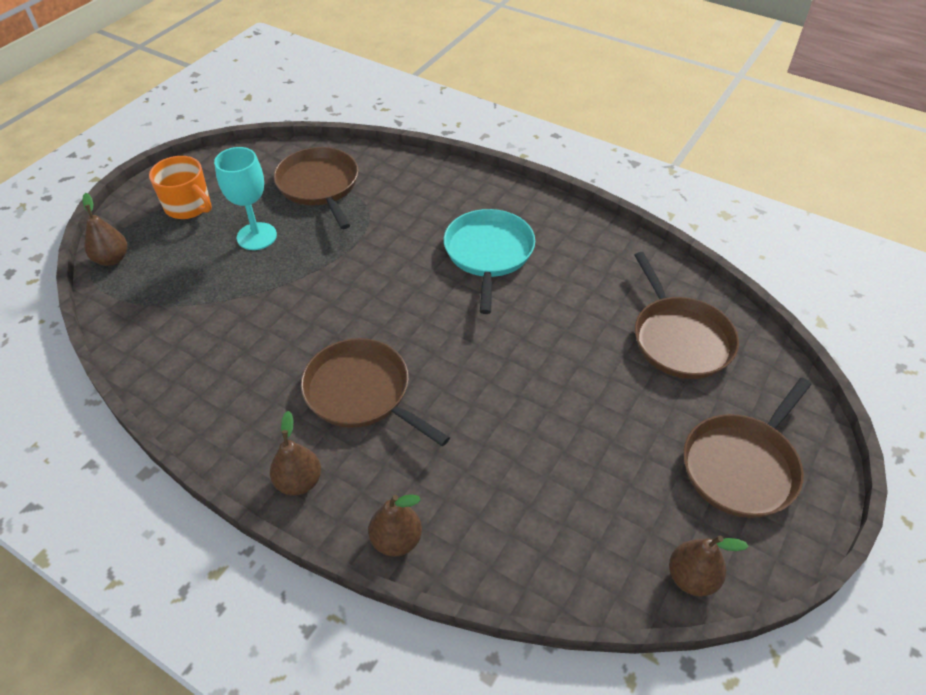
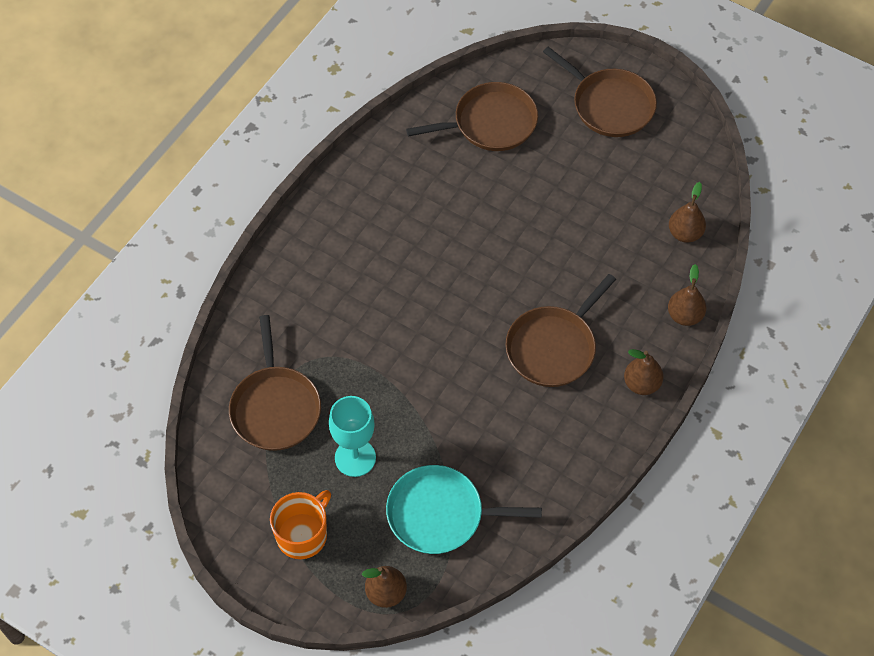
camera: 90 degrees left, 10 degrees up
brown pan [274,147,358,229] -> brown pan turned 75 degrees counterclockwise [229,315,321,451]
turquoise pan [444,209,535,314] -> turquoise pan moved to [386,465,542,554]
brown pear [669,536,749,596] -> brown pear moved to [669,182,706,243]

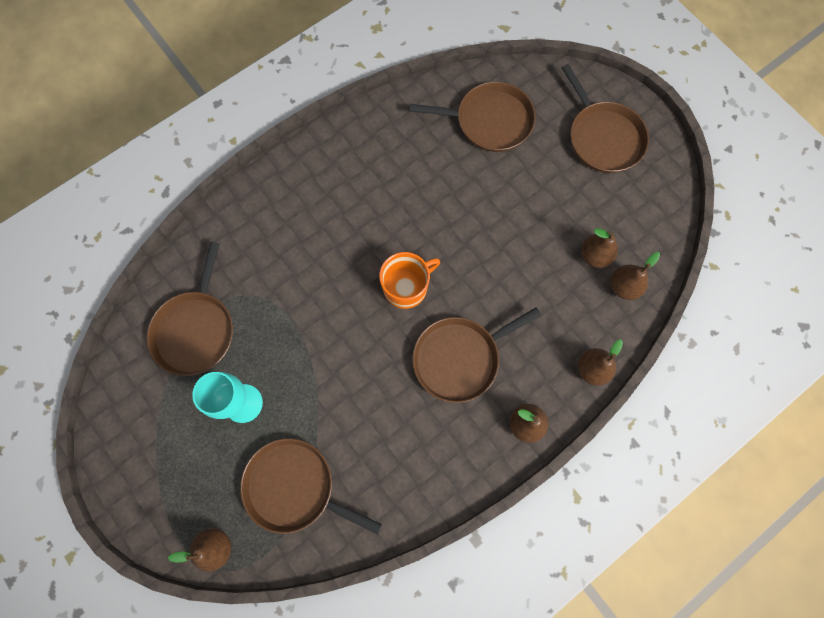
camera: 20 degrees right, 15 degrees up
orange mug [270,490,331,559] -> orange mug moved to [379,252,440,309]
turquoise pan [386,465,542,554] -> brown pan [240,438,382,534]
none -> brown pear [581,229,618,268]

